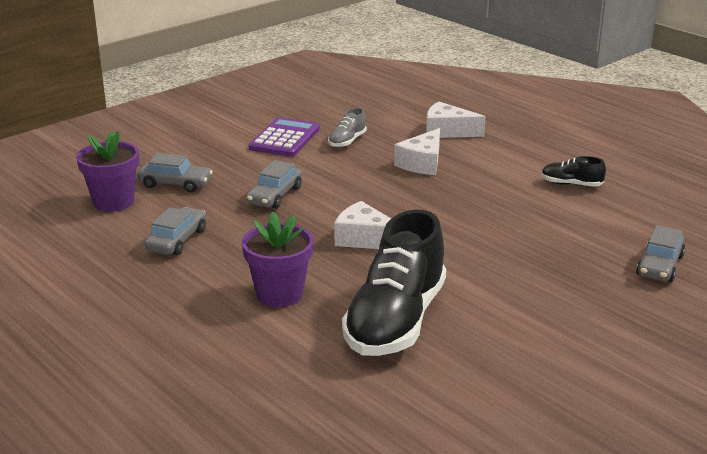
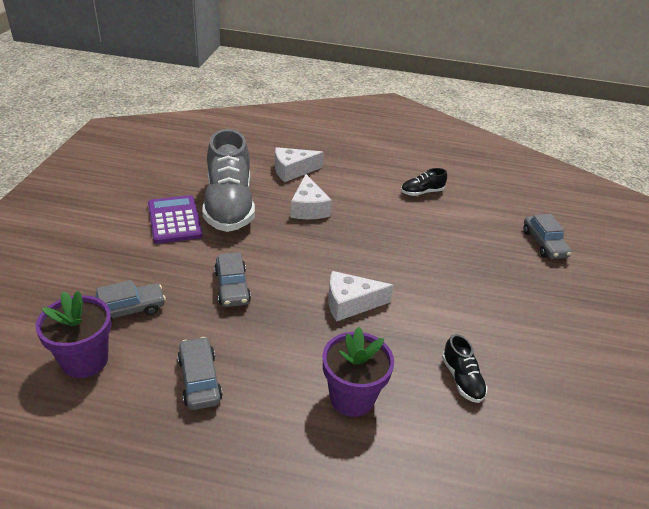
camera: 40 degrees left, 10 degrees up
grey shoe [328,108,367,148] -> grey shoe [202,129,255,232], size x2.32
black shoe [342,209,446,356] -> black shoe [442,334,487,403], size x0.43

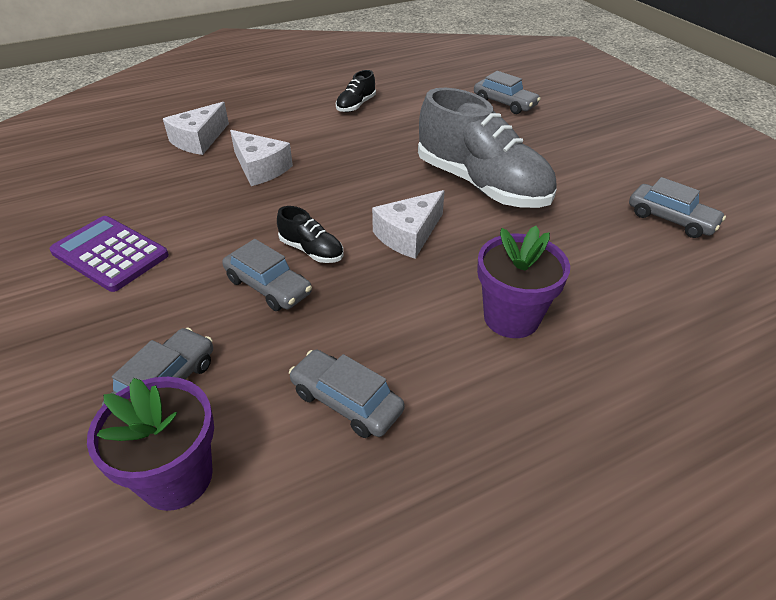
camera: 35 degrees left, 5 degrees up
grey shoe [202,129,255,232] -> grey shoe moved to [418,88,557,208]
black shoe [442,334,487,403] -> black shoe moved to [277,206,343,263]
none -> grey car [629,177,726,238]

